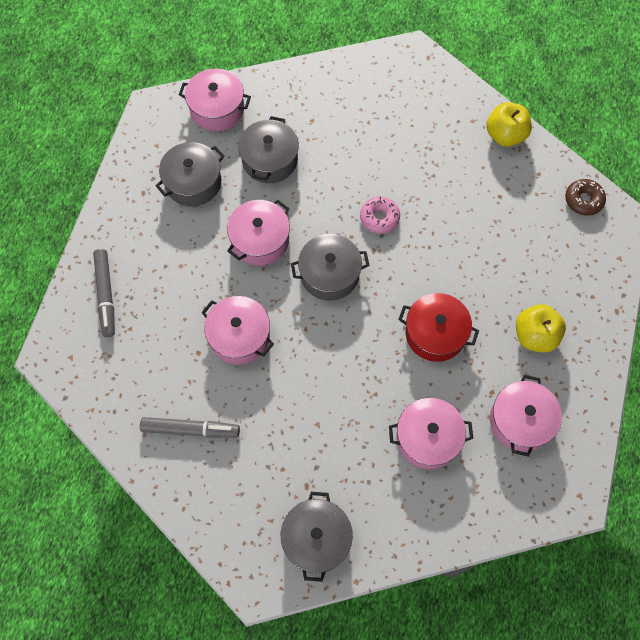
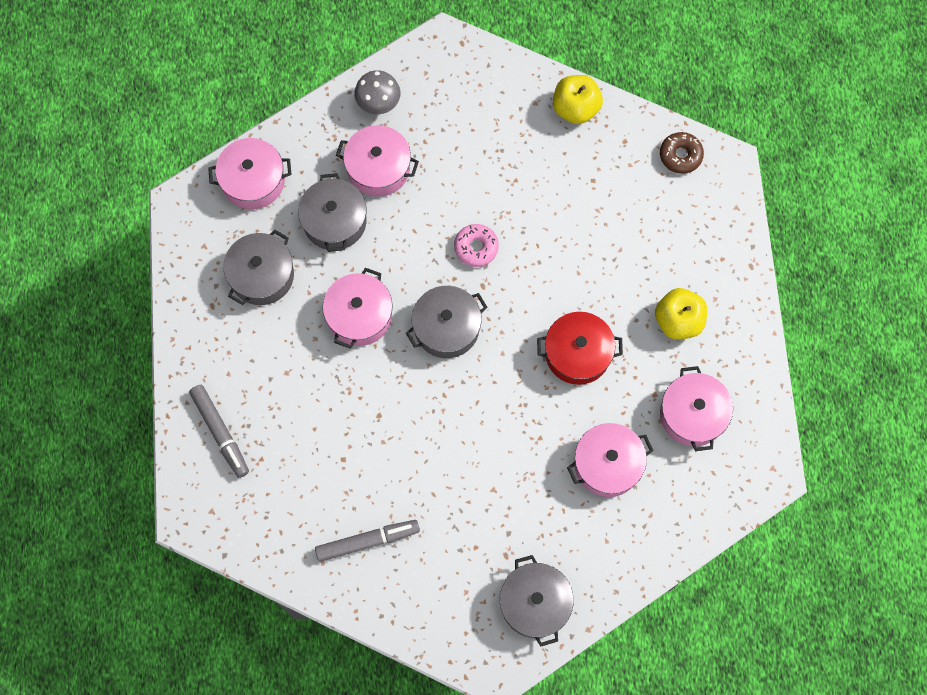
camera: 20 degrees left, 5 degrees up
pink pot [201,296,274,365] -> pink pot moved to [336,125,419,197]
none -> grey mushroom [355,70,400,114]

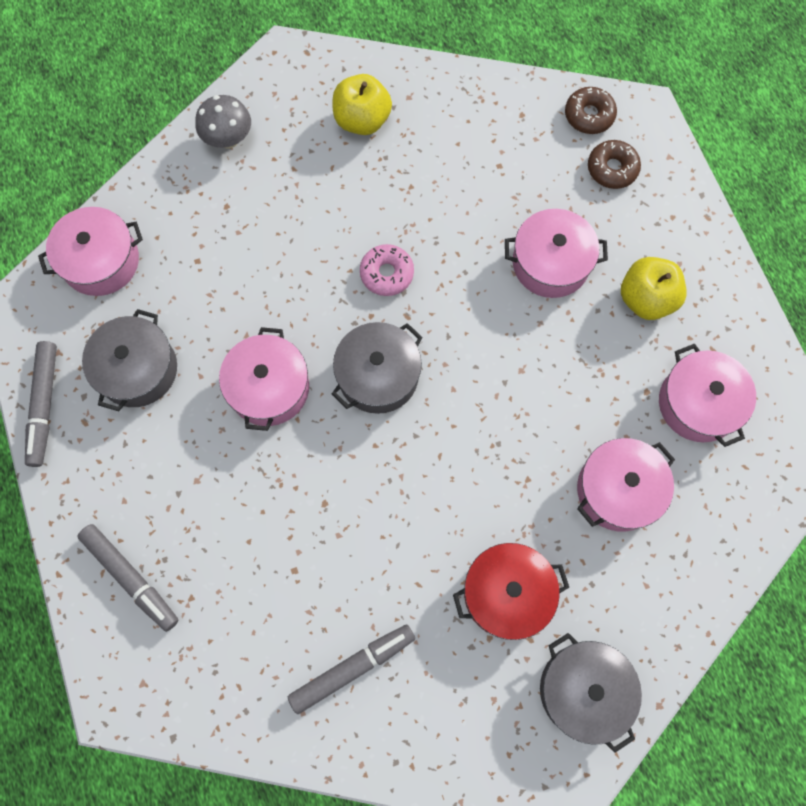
camera: 15 degrees left, 0 degrees up
grey pot [298,173,367,252] -> none
pink pot [336,125,419,197] -> pink pot moved to [505,209,608,298]
red pot [537,312,623,385] -> red pot moved to [453,543,569,640]
yellow apple [553,75,603,124] -> yellow apple moved to [333,74,392,135]
none -> grey marker [25,341,57,467]
none -> brown donut [588,140,641,189]

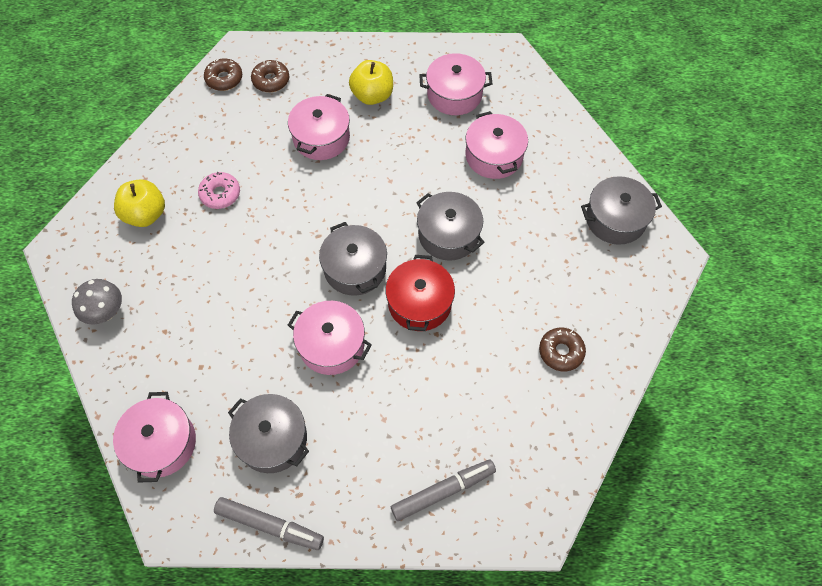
camera: 70 degrees left, 10 degrees down
grey marker [288,625,415,714] -> brown donut [539,328,586,371]
pink donut [360,244,414,296] -> pink donut moved to [198,172,240,209]
red pot [453,543,569,640] -> red pot moved to [386,255,455,331]
none -> grey pot [416,192,485,261]

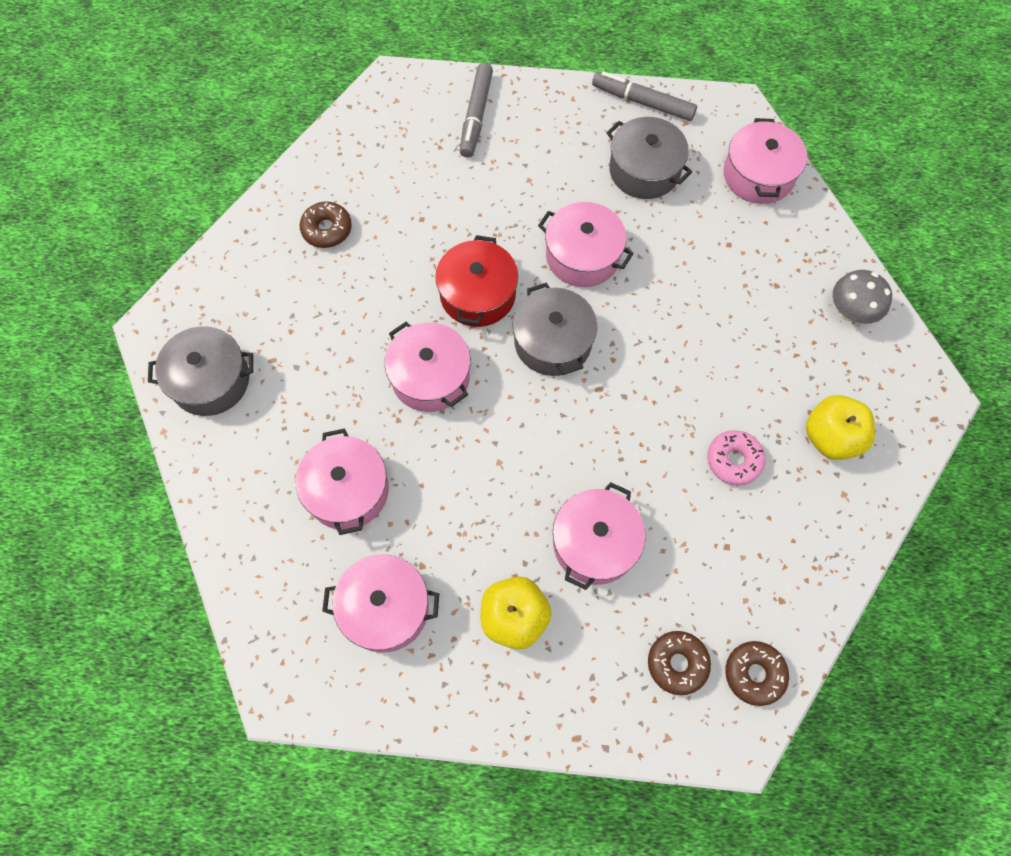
camera: 175 degrees left, 5 degrees up
grey marker [391,460,496,521] -> grey marker turned 60 degrees counterclockwise [460,63,493,158]
grey pot [416,192,485,261] -> pink pot [384,322,471,412]

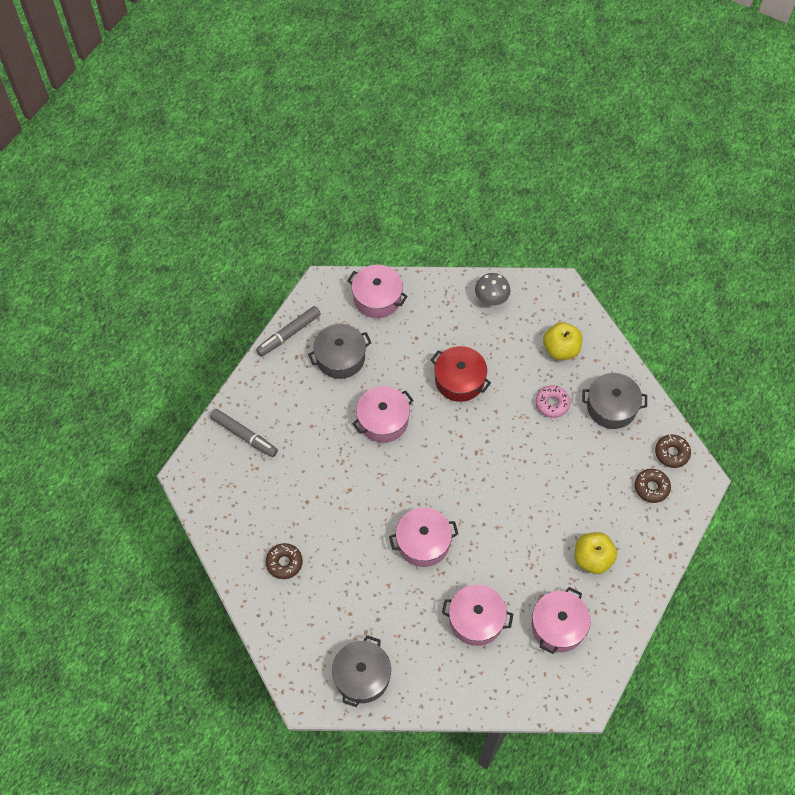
camera: 65 degrees left, 5 degrees down
red pot [435,235,518,327] -> red pot moved to [431,346,491,402]
grey pot [513,283,597,376] -> grey pot moved to [582,373,647,429]
pink pot [553,482,646,590] -> none

